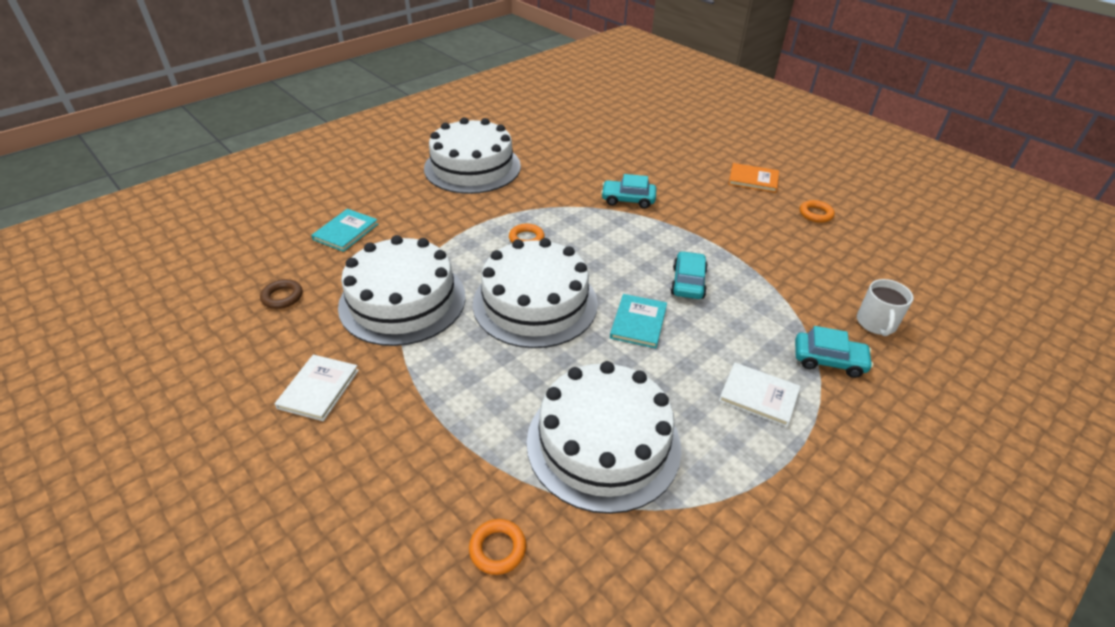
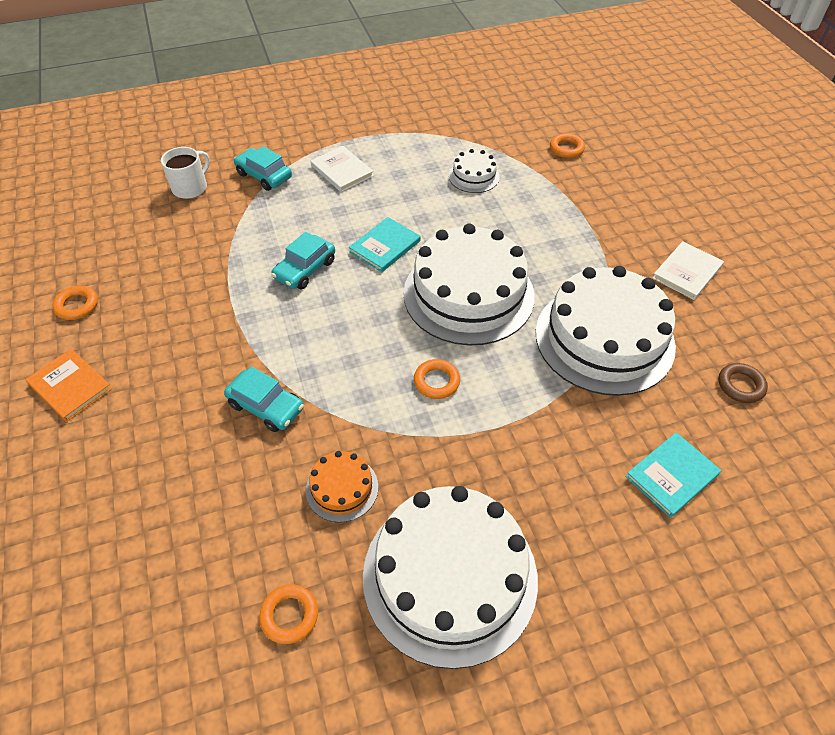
camera: 155 degrees left, 10 degrees up
white cake [527,361,682,514] -> white cake [449,149,500,193], size x0.45
none -> orange ring [259,584,318,644]
none -> orange cake [306,451,378,523]

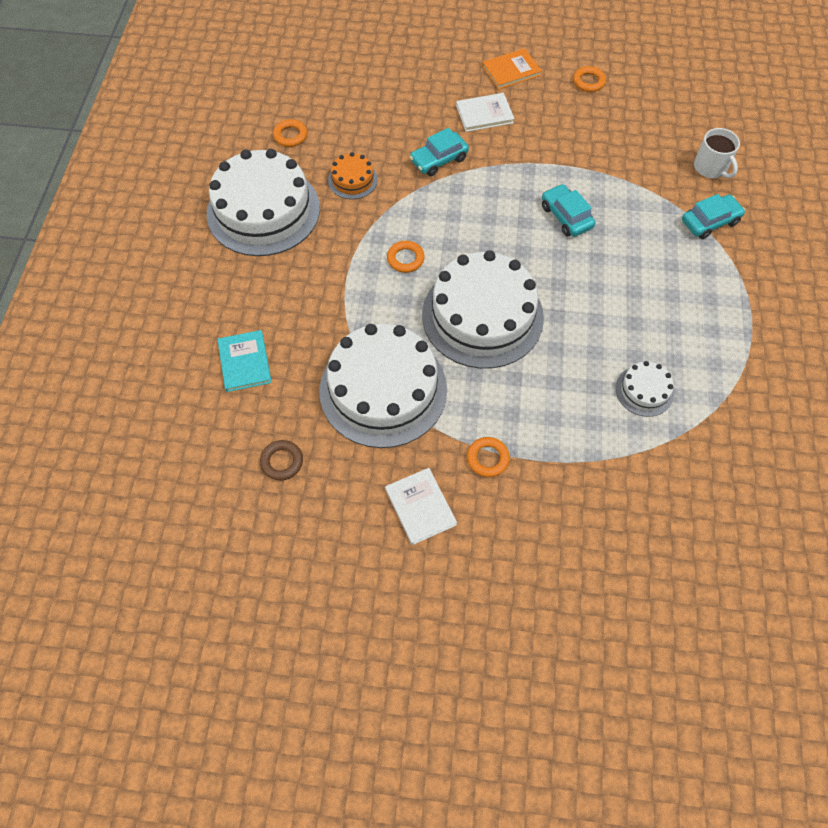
camera: 115 degrees right, 10 degrees up
white book [310,146,374,192] -> white book moved to [456,93,514,132]
turquoise book [349,217,421,272] -> none
orange ring [550,133,585,158] -> orange ring moved to [467,437,510,477]

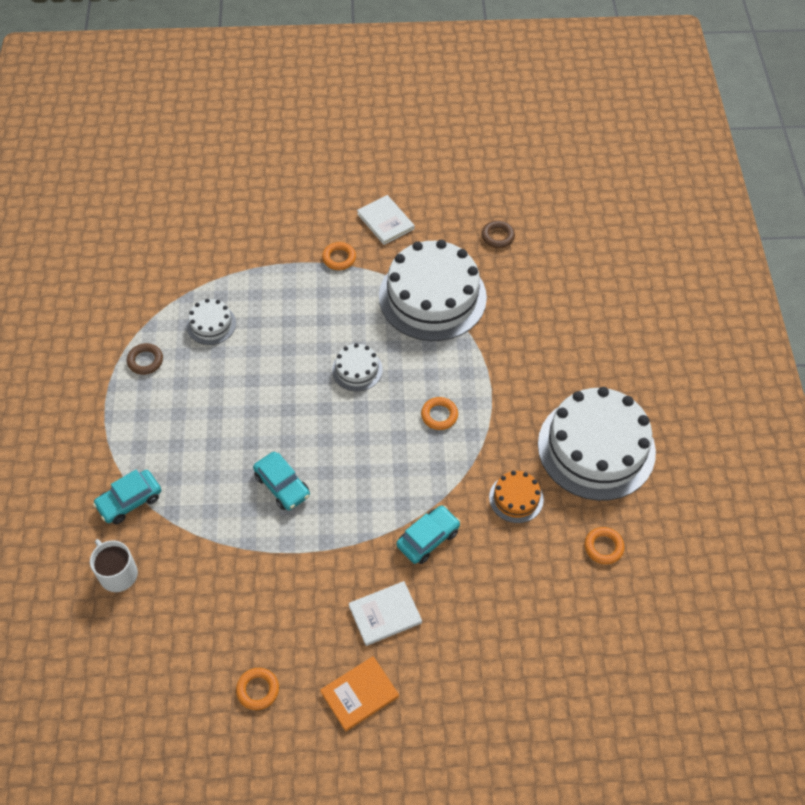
camera: 170 degrees right, 5 degrees down
turquoise book [218,330,272,392] -> none
white cake [422,250,544,369] -> white cake [332,343,383,391], size x0.45
none -> brown ring [127,343,163,375]

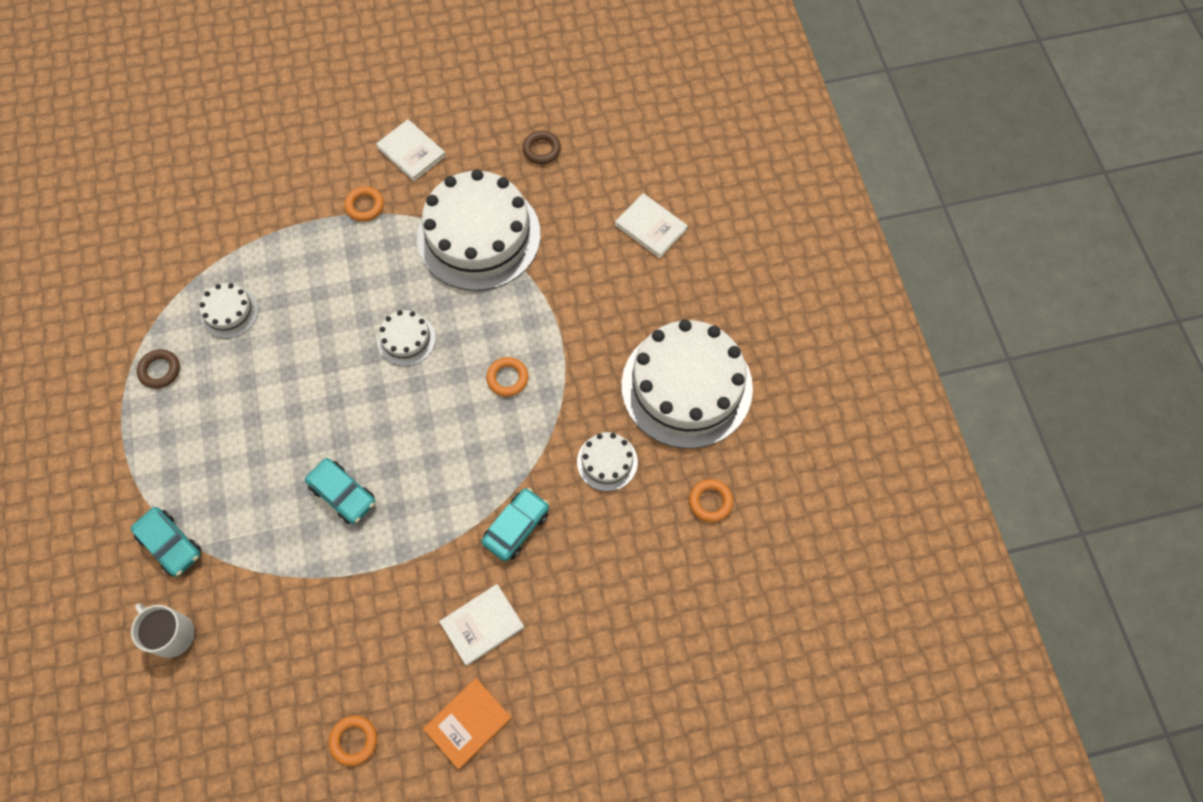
camera: 10 degrees left, 10 degrees up
turquoise car [93,470,161,524] -> turquoise car turned 90 degrees counterclockwise [131,507,201,577]
orange cake [489,471,544,523] -> white cake [577,432,638,491]
none -> white book [615,193,688,258]

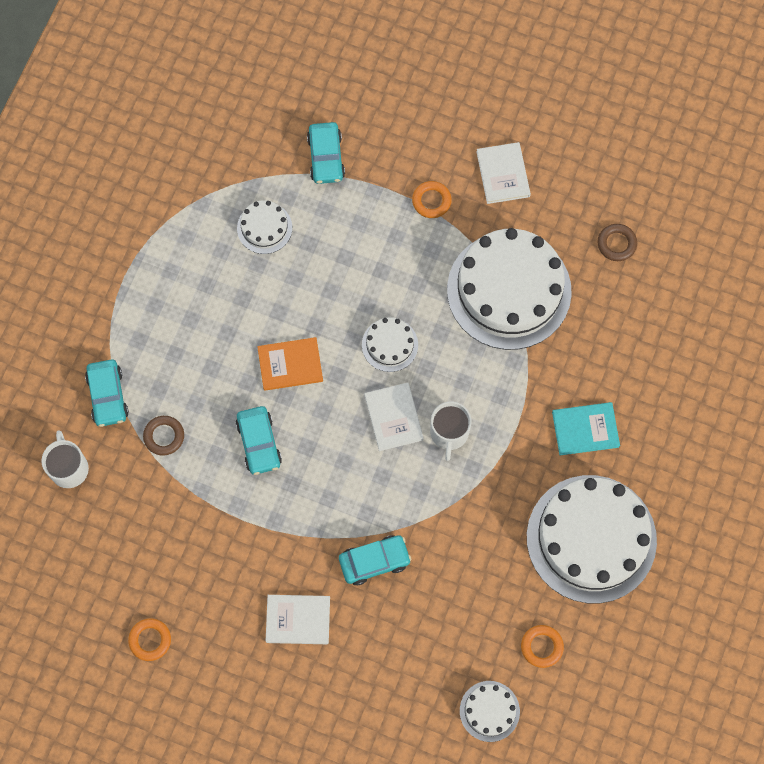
camera: 35 degrees right, 5 degrees up
brown ring [137,349,180,389] -> brown ring moved to [143,416,184,455]
orange book [423,678,512,769] -> orange book moved to [257,337,323,391]
orange ring [486,357,529,397] -> white mug [430,402,472,461]
white cake [577,432,638,491] -> white cake moved to [460,681,520,742]
white book [615,193,688,258] -> white book moved to [364,383,424,451]
none -> turquoise car [307,122,345,184]
none -> turquoise book [552,402,620,455]

